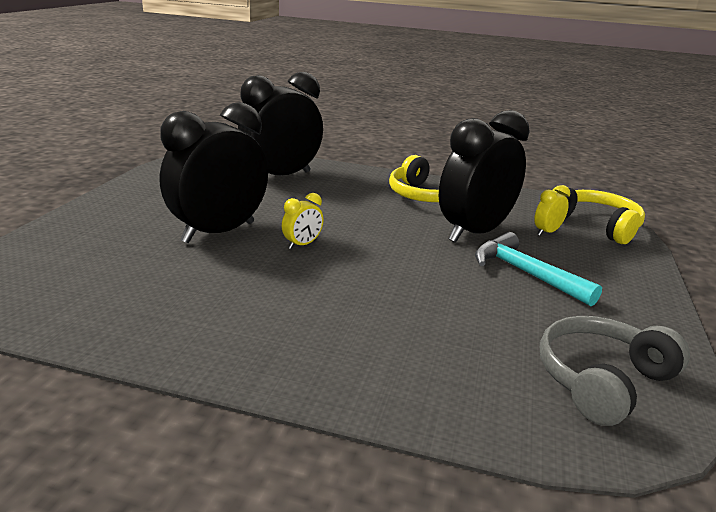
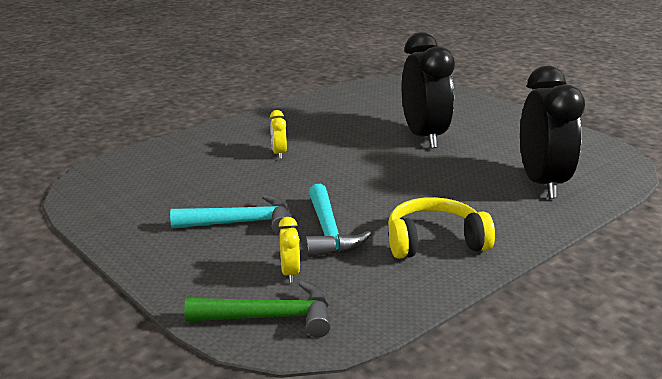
camera: 125 degrees right, 0 degrees up
yellow clock [282,193,323,249] -> yellow clock moved to [270,110,287,159]
black clock [439,110,530,243] -> turquoise hammer [305,184,371,257]
grey headphones [540,316,690,426] -> none
yellow headphones [553,185,645,244] -> green hammer [184,280,331,338]

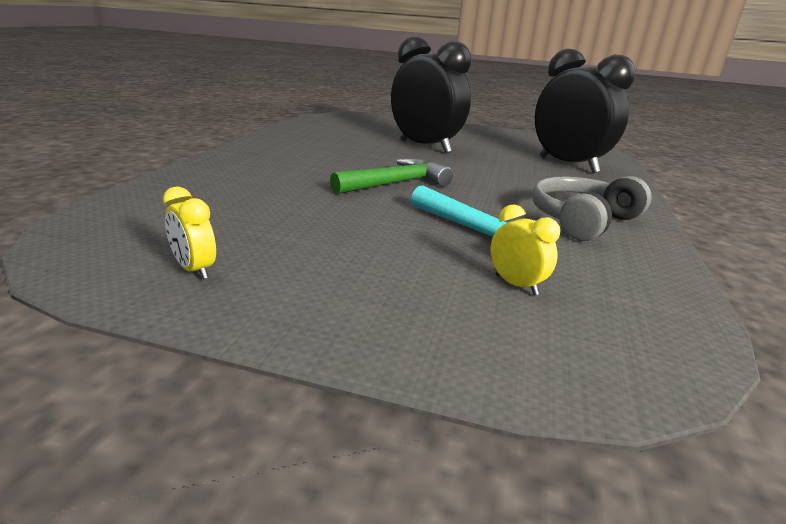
camera: 35 degrees left, 0 degrees up
turquoise hammer [170,194,291,234] -> none
green hammer [184,280,331,338] -> green hammer moved to [330,158,453,194]
yellow clock [270,110,287,159] -> yellow clock moved to [163,186,216,279]
yellow headphones [388,197,495,259] -> grey headphones [532,176,652,241]

